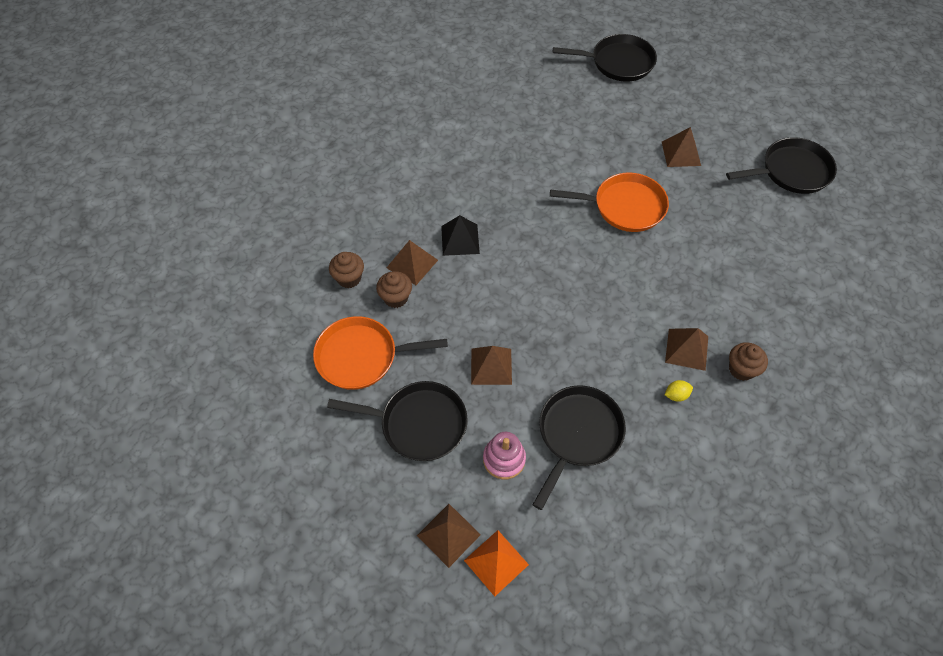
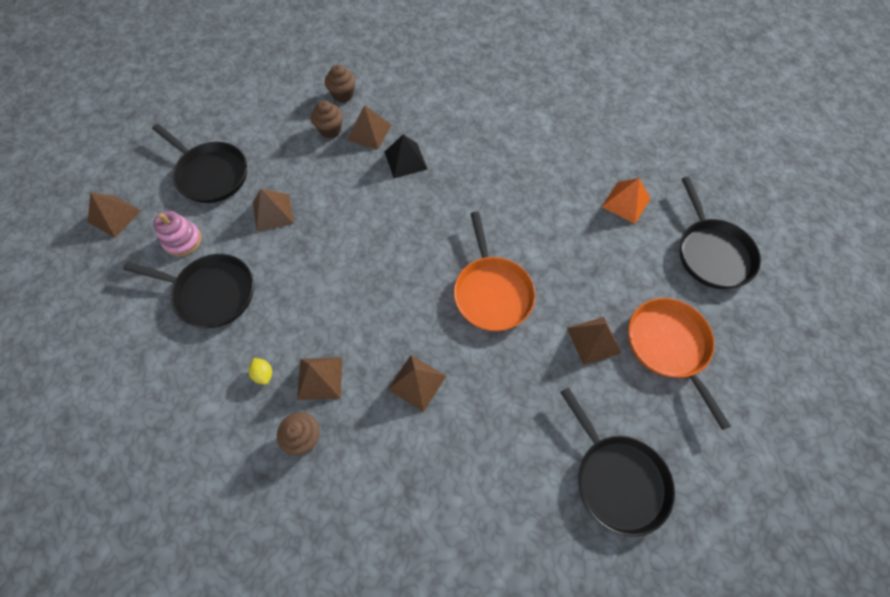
camera: 75 degrees right, 5 degrees up
orange pan [313,316,448,390] -> orange pan moved to [628,298,731,430]
black pan [327,381,468,461] -> black pan turned 45 degrees counterclockwise [152,124,247,203]
orange pyramid [464,530,529,596] -> orange pyramid moved to [602,178,651,224]
none -> brown pyramid [387,355,446,412]

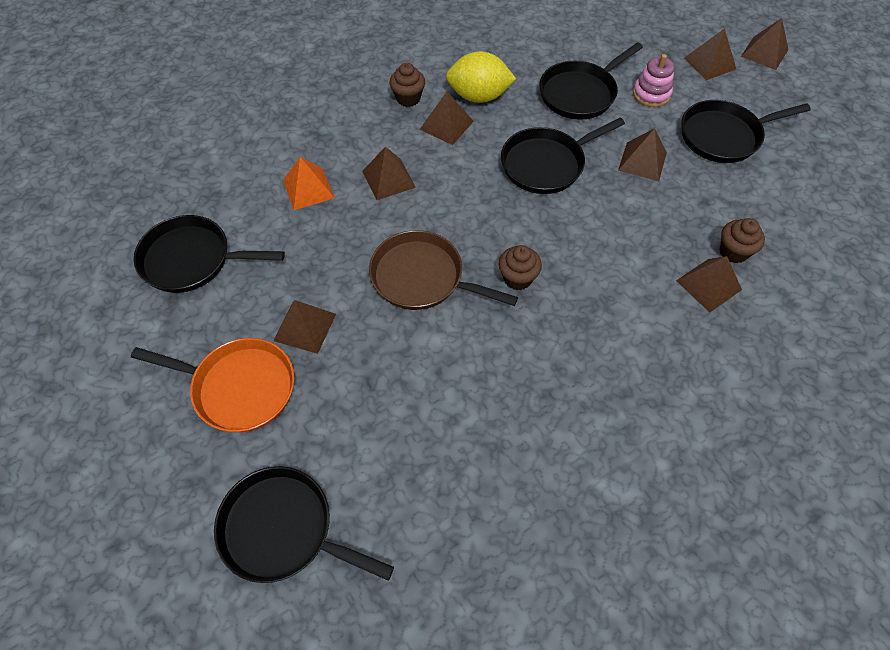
camera: 125 degrees right, 5 degrees down
yellow lemon [249,358,272,385] -> yellow lemon [446,51,516,103], size x2.42
brown cupcake [325,65,355,103] -> brown cupcake moved to [499,245,542,290]
black pyramid [384,134,428,178] -> none
orange pan [454,212,535,331] -> brown pan [369,230,518,310]
orange pyramid [602,178,651,224] -> orange pyramid moved to [283,157,335,210]
none -> black pan [501,118,625,194]
none -> brown pyramid [741,18,789,70]

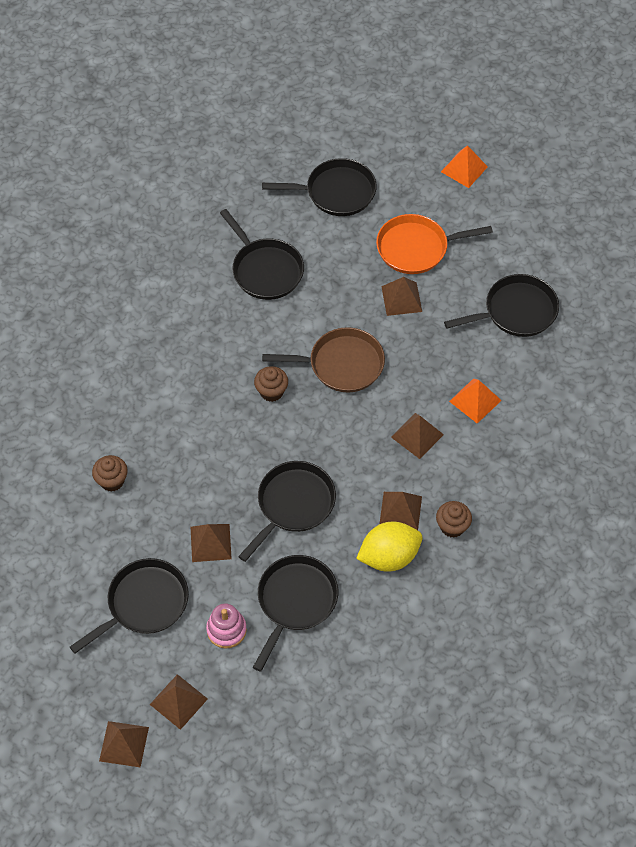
camera: 155 degrees right, 0 degrees up
brown pyramid [676,256,742,313] -> none
none -> black pan [220,209,304,300]
none -> orange pyramid [441,145,488,188]

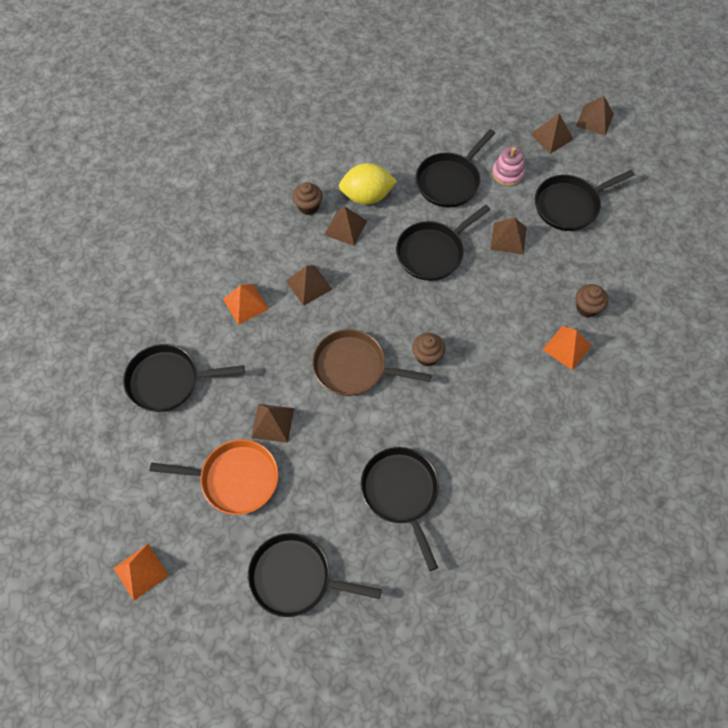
camera: 165 degrees left, 5 degrees up
none -> orange pyramid [543,326,592,370]

